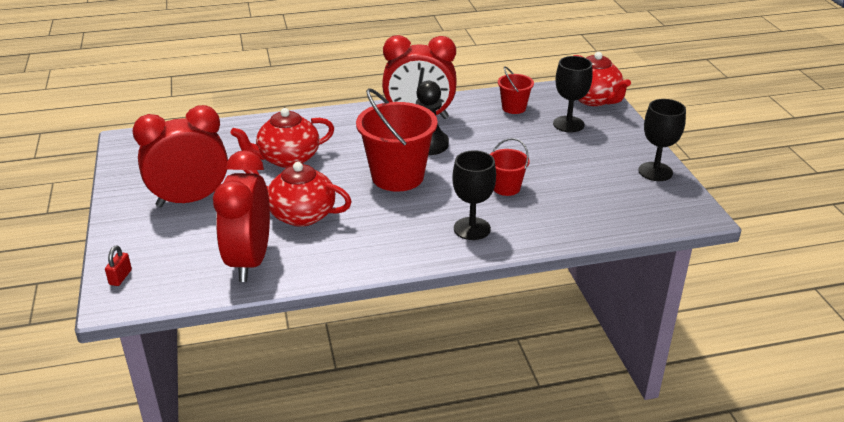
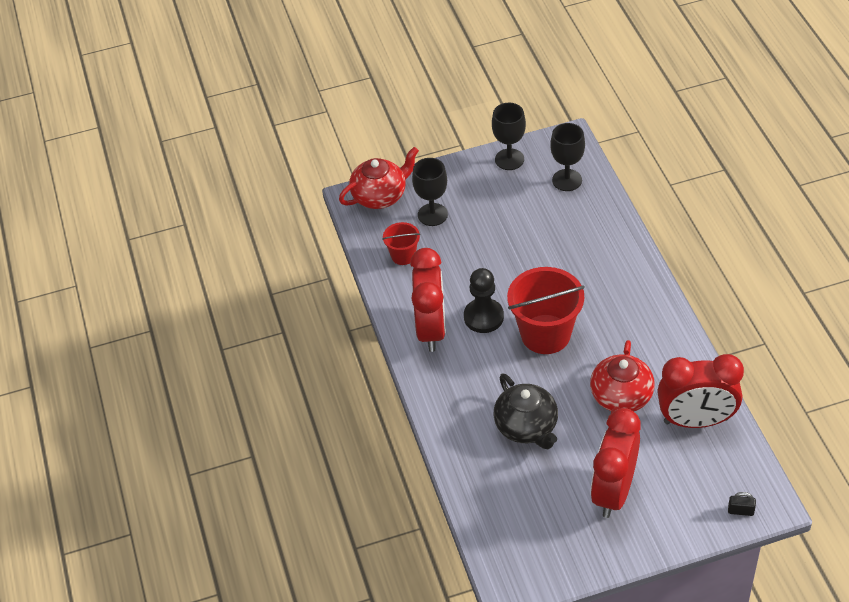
camera: 90 degrees left, 15 degrees up
red padlock [105,245,132,286] -> black padlock [728,492,756,516]
red clock [133,105,228,207] -> red clock turned 45 degrees clockwise [591,408,641,518]
red teapot [230,108,334,168] -> black teapot [493,373,558,449]
black goblet [452,150,496,240] -> black goblet moved to [550,123,585,191]
red bucket [490,138,530,196] -> none

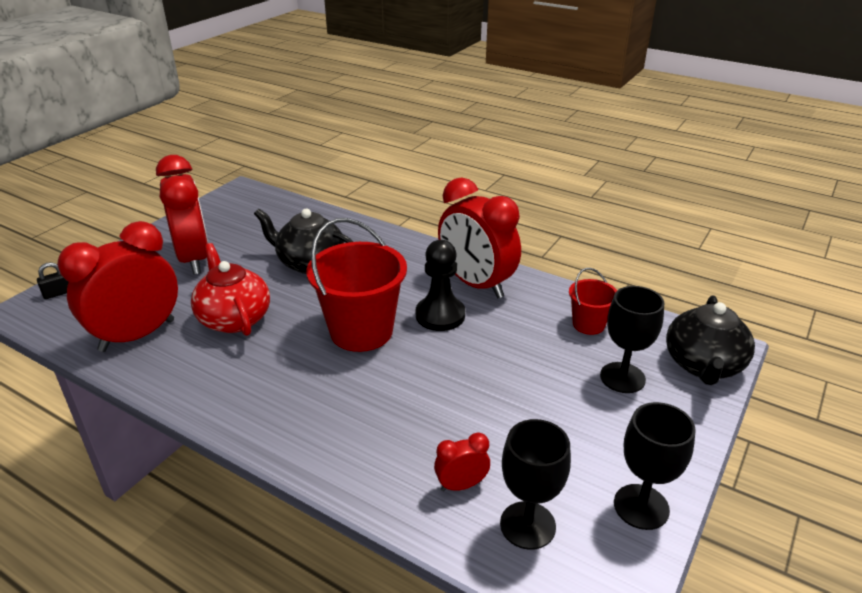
camera: 135 degrees right, 15 degrees down
red teapot [339,147,419,209] -> black teapot [666,295,755,385]
none -> red clock [434,432,490,491]

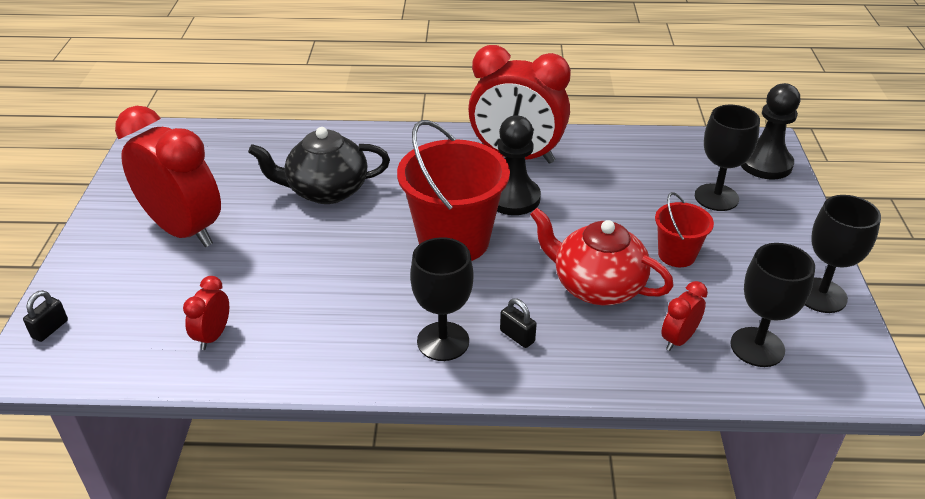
camera: 30 degrees left, 5 degrees up
red clock [57,221,178,352] -> red clock [183,276,229,350], size x0.44
red teapot [191,243,270,336] -> red teapot moved to [530,208,674,305]
red bucket [569,268,617,335] -> red bucket moved to [655,192,714,267]
black teapot [666,295,755,385] -> black pawn [741,83,800,179]
none -> black goblet [410,237,473,361]
none -> black padlock [500,298,537,348]

